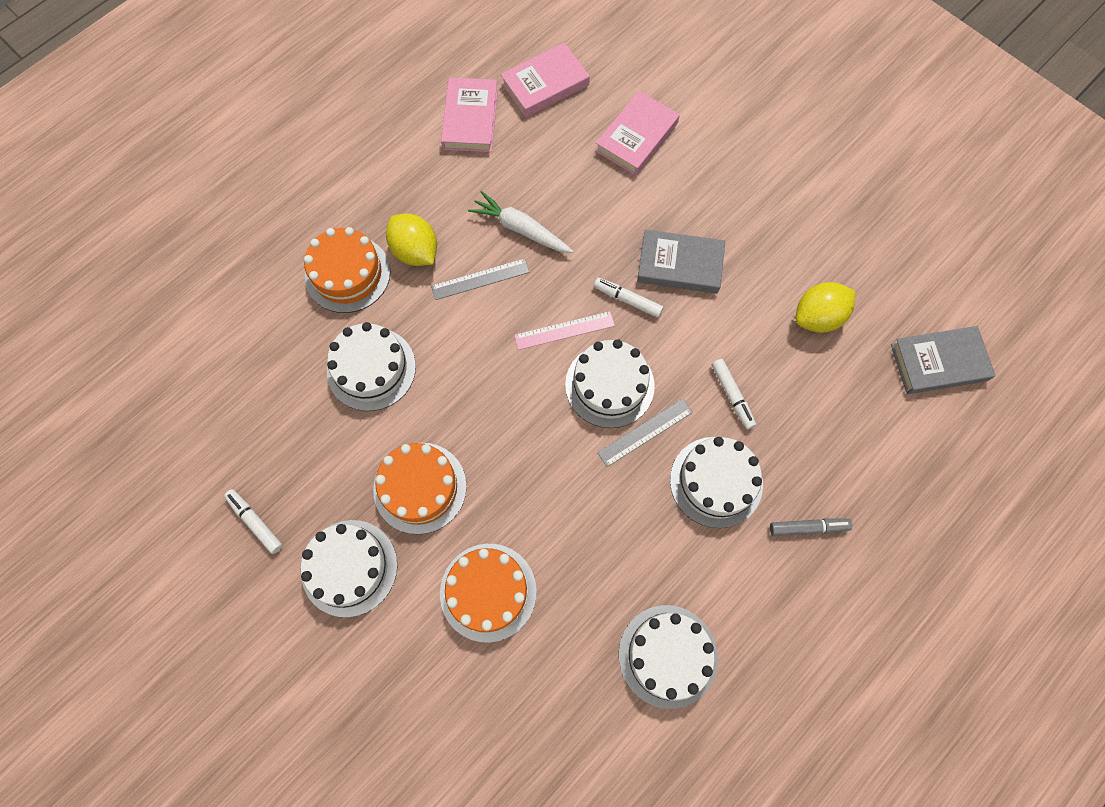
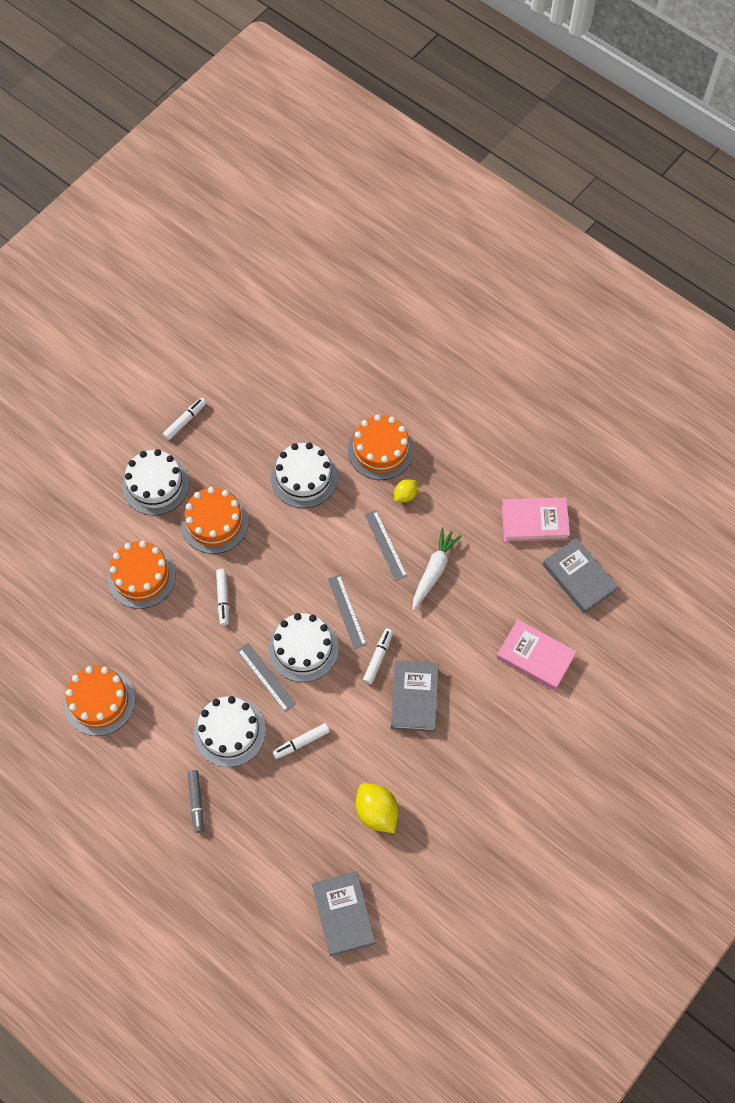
camera: 85 degrees right, 5 degrees down
yellow lemon [386,213,437,266] -> yellow lemon [394,479,418,502], size x0.58
pink book [501,42,590,117] -> grey book [543,538,618,614]
pink ruler [514,311,615,350] -> grey ruler [328,575,367,649]
white cake [619,605,718,709] -> orange cake [64,666,136,736]
none -> white marker [216,569,229,626]

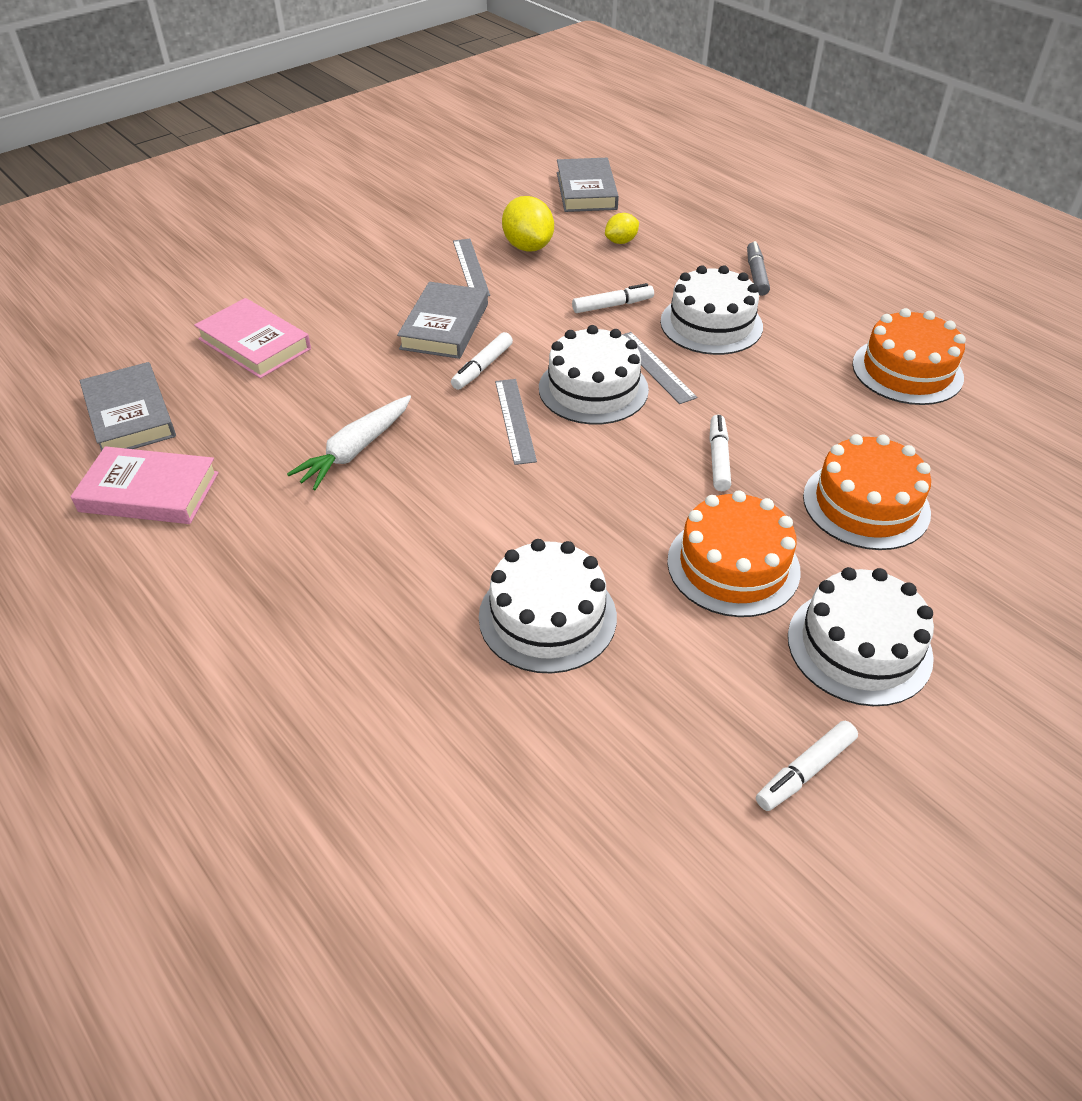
camera: 170 degrees left, 20 degrees down
orange cake [348,414,414,480] -> none
grey ruler [365,510,407,581] -> grey ruler moved to [453,239,490,296]
yellow lemon [394,479,418,502] -> yellow lemon moved to [605,213,639,244]

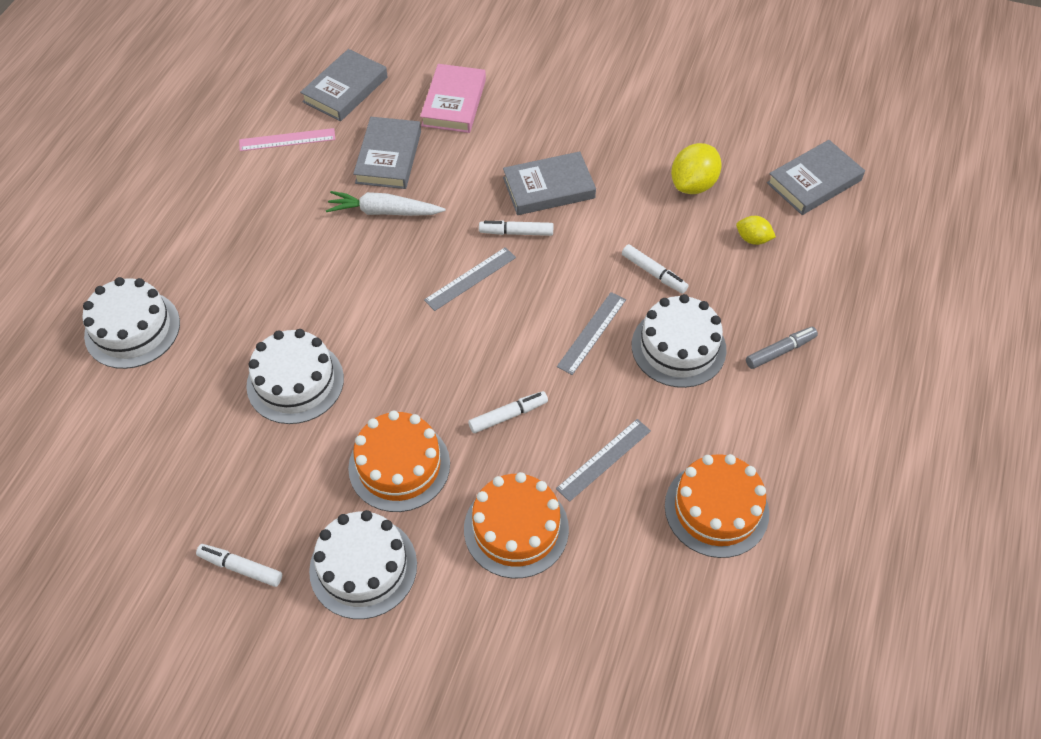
camera: 60 degrees right, 10 degrees up
pink book [71,446,219,524] -> pink ruler [239,128,335,151]
grey ruler [453,239,490,296] -> grey ruler moved to [556,419,651,502]
white cake [539,325,649,425] -> white cake moved to [82,277,180,369]
none -> grey book [353,117,421,189]

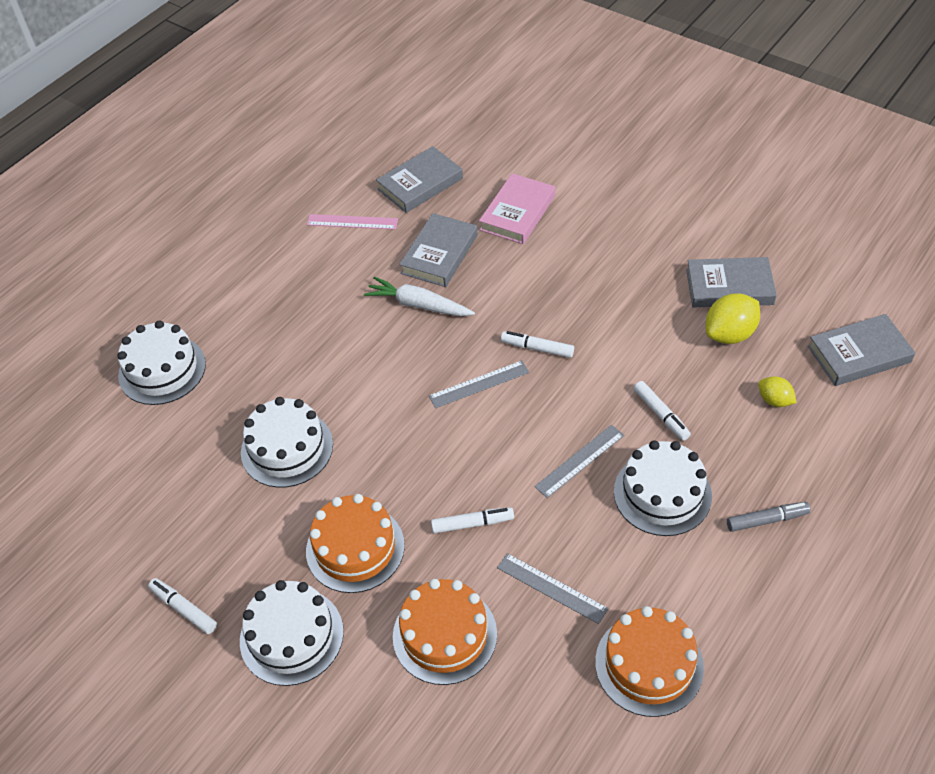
camera: 20 degrees right, 5 degrees down
grey book [503,151,596,215] -> grey book moved to [686,257,777,307]
grey ruler [556,419,651,502] -> grey ruler turned 60 degrees clockwise [497,553,608,624]

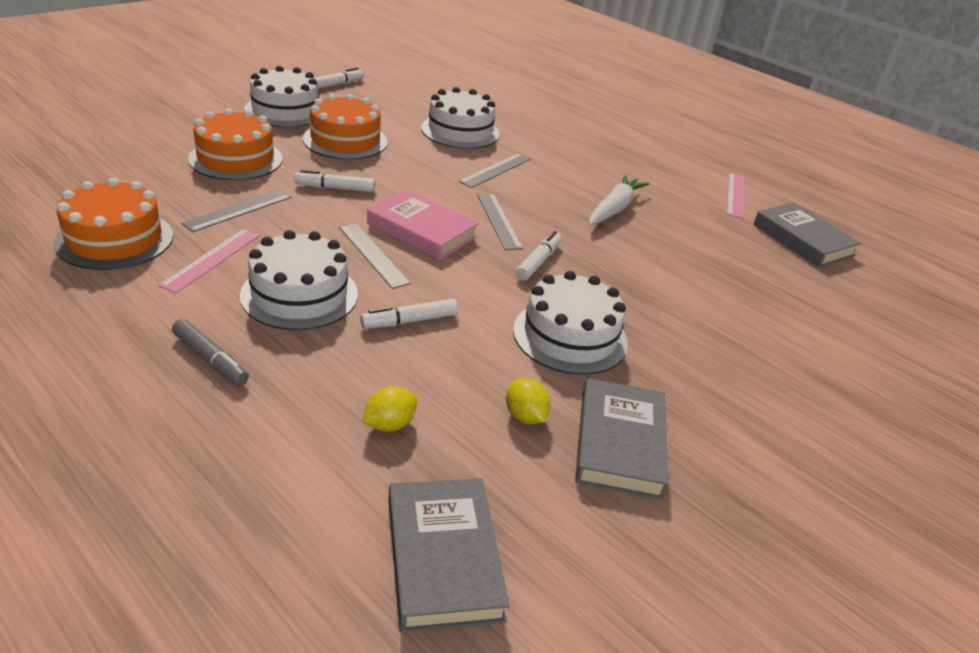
camera: 90 degrees right, 15 degrees down
white cake [117,320,206,405] -> white cake moved to [513,271,628,375]
grey book [399,213,478,287] -> none
white marker [431,507,514,533] -> white marker turned 90 degrees clockwise [294,170,375,192]
pink book [479,173,555,244] -> pink book moved to [367,189,479,260]
yellow lemon [706,293,760,344] -> yellow lemon [506,378,551,424], size x0.58
grey marker [727,502,811,532] -> grey marker turned 45 degrees counterclockwise [172,319,249,386]
none -> pink ruler [158,228,261,293]
none -> grey ruler [459,153,531,188]

